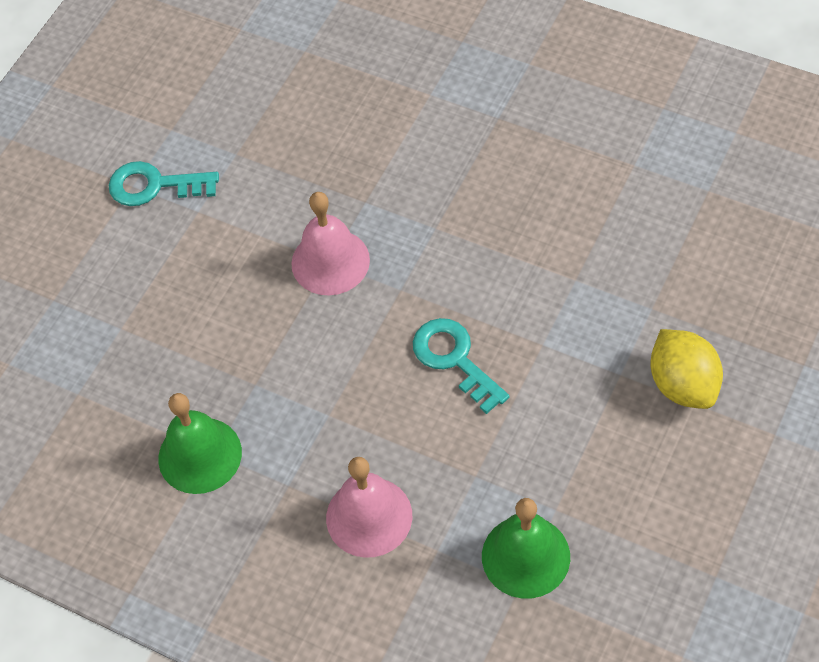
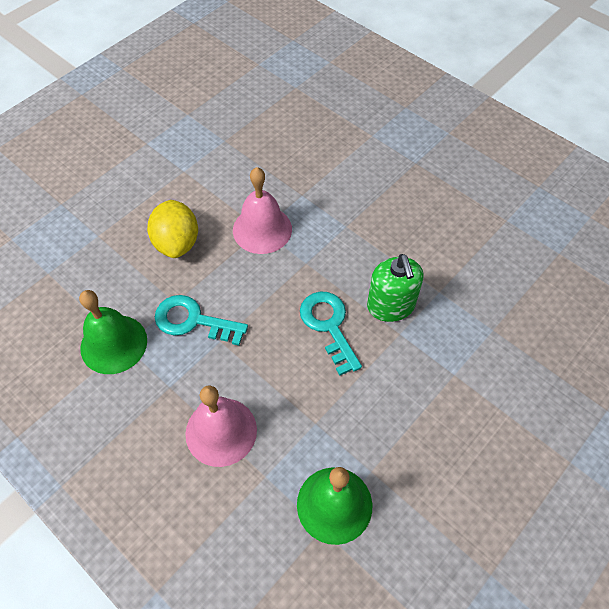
camera: 10 degrees right, 0 degrees up
turquoise key [109,161,219,206] -> turquoise key moved to [155,295,248,346]
yellow lemon [650,329,723,409] -> yellow lemon moved to [147,200,198,258]
none -> green soap dispenser [367,254,424,322]

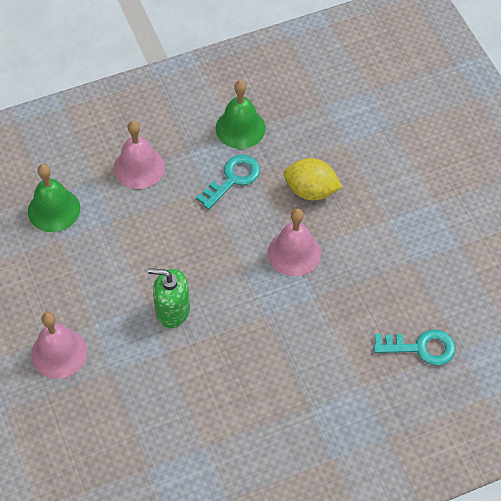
camera: 115 degrees right, 0 degrees up
turquoise key [300,292,362,376] -> turquoise key moved to [373,329,456,365]
none -> pink bell [31,312,88,379]

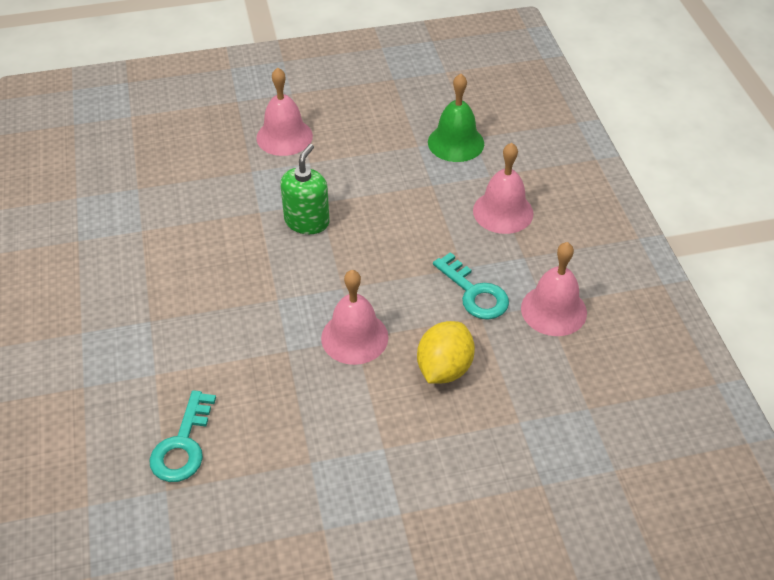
camera: 100 degrees right, 10 degrees down
green bell [216,80,266,149] -> pink bell [521,242,587,336]

